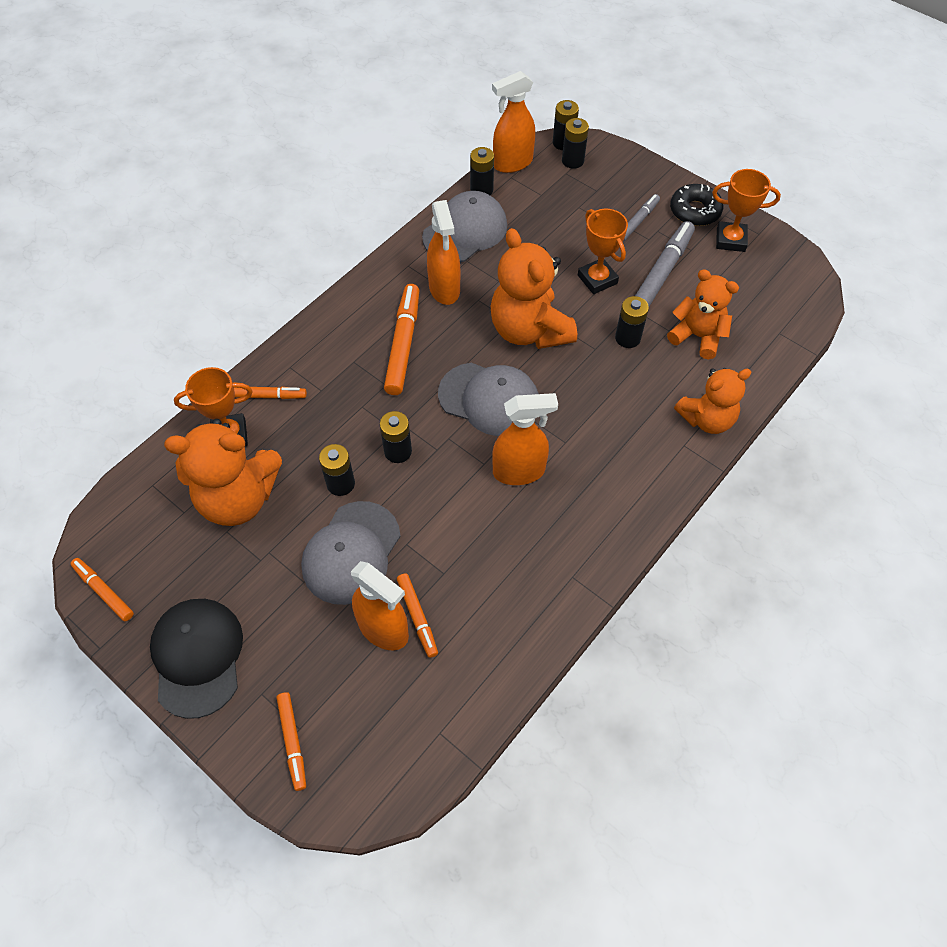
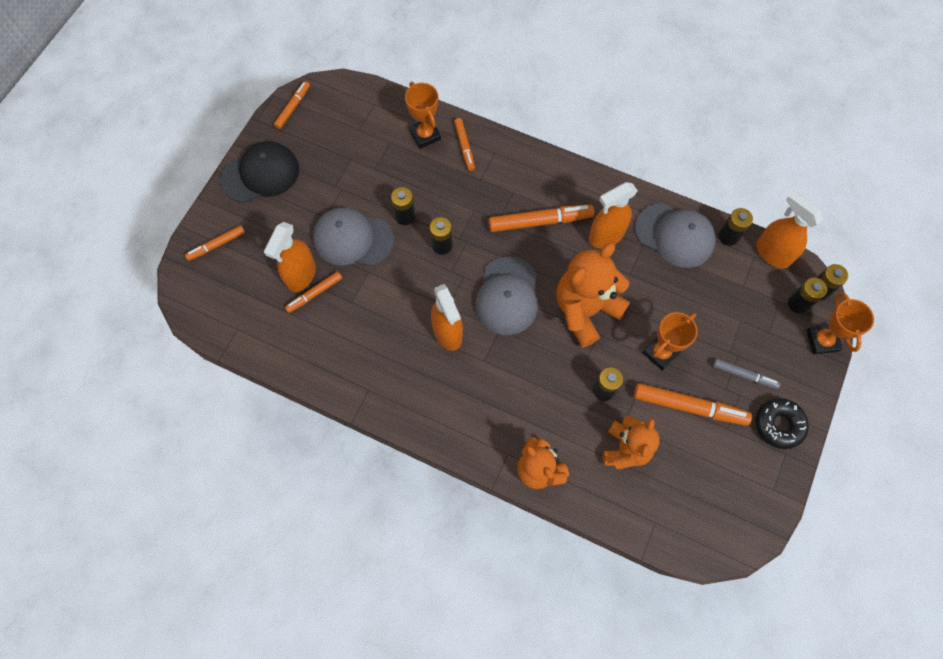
camera: 75 degrees right, 10 degrees up
orange teddy bear [164,419,282,526] -> none
grey marker [635,221,695,306] -> orange marker [634,383,752,426]
orange trophy [712,169,781,252] -> orange trophy moved to [806,292,874,354]

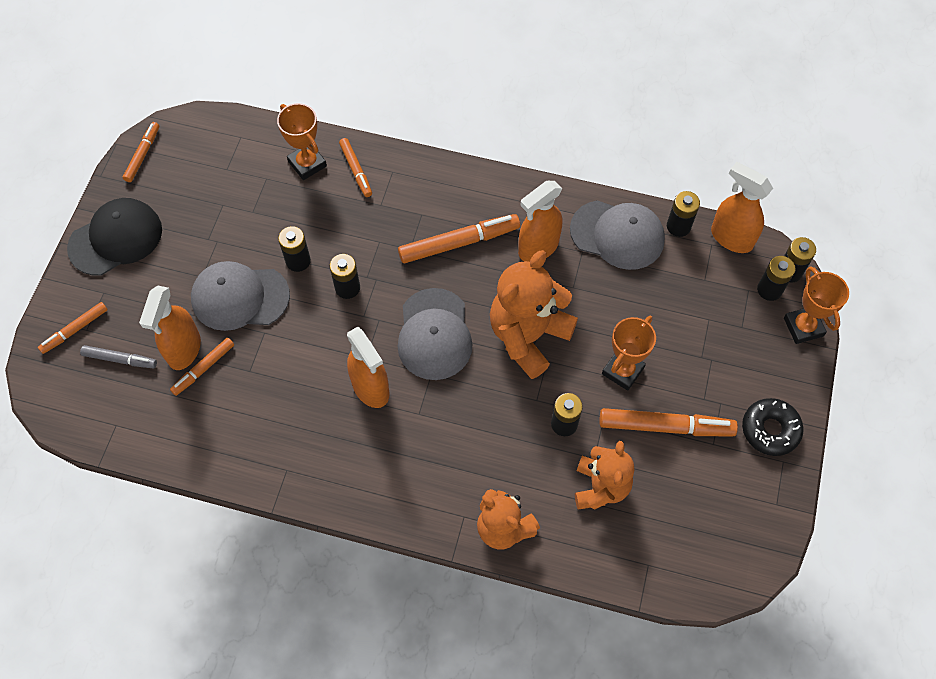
camera: 10 degrees left, 5 degrees down
grey marker [713,359,780,389] -> grey marker moved to [80,345,157,368]

